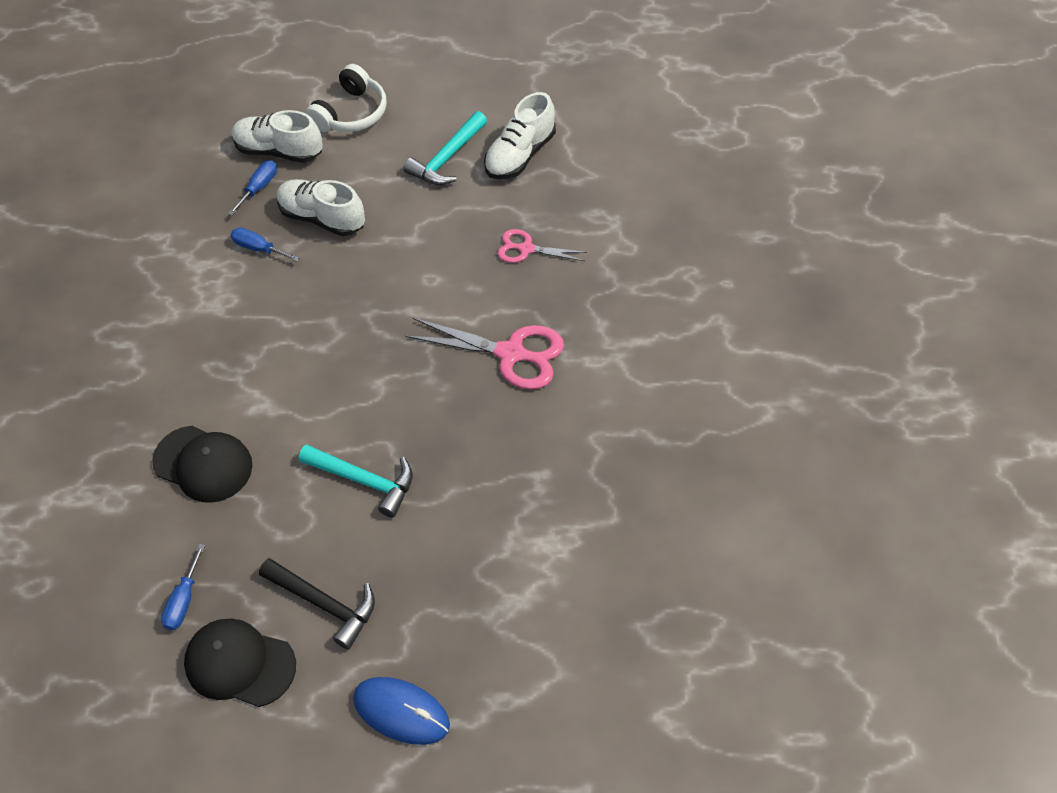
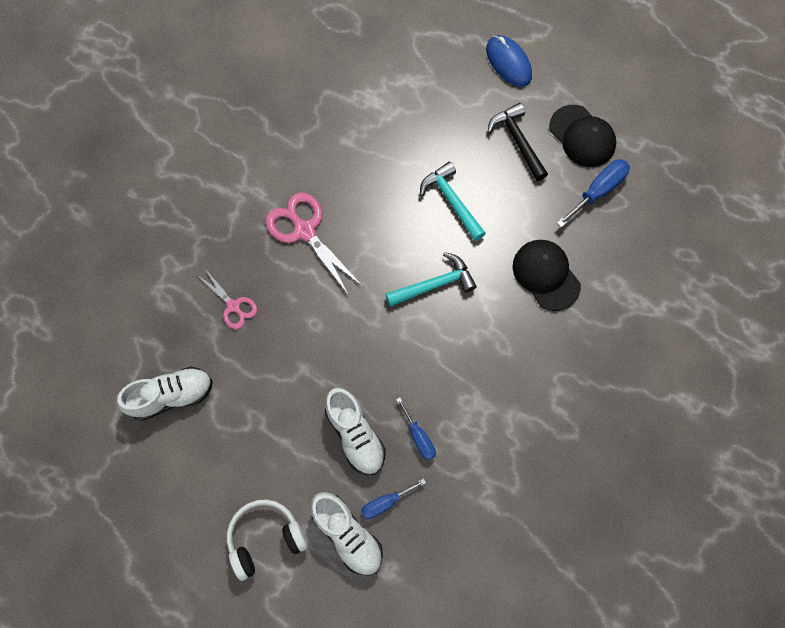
camera: 150 degrees left, 15 degrees up
blue screwdriver [161,544,205,630] -> blue screwdriver [557,159,630,228], size x1.54
turquoise hammer [403,111,487,185] -> turquoise hammer moved to [386,252,477,307]

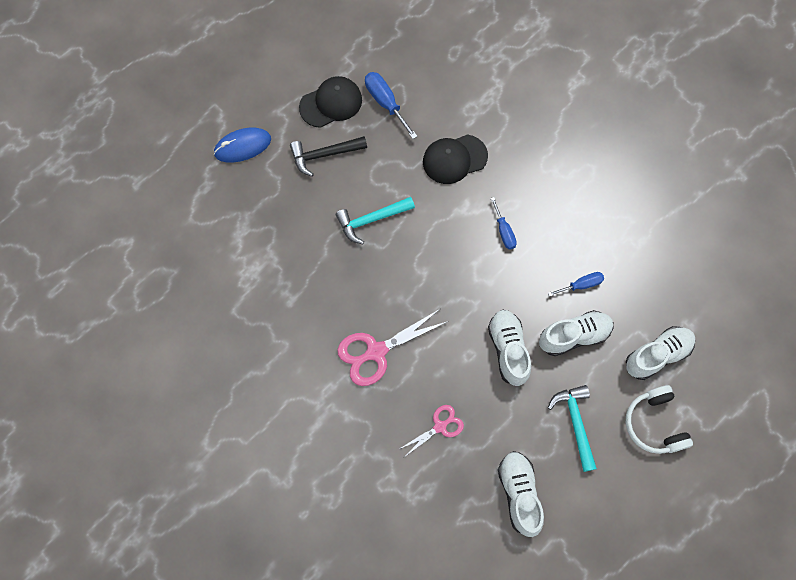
camera: 80 degrees left, 0 degrees up
blue screwdriver [361,479,426,519] -> blue screwdriver moved to [491,197,517,250]
turquoise hammer [386,252,477,307] -> turquoise hammer moved to [548,385,597,472]
none -> white shoe [488,310,531,386]

